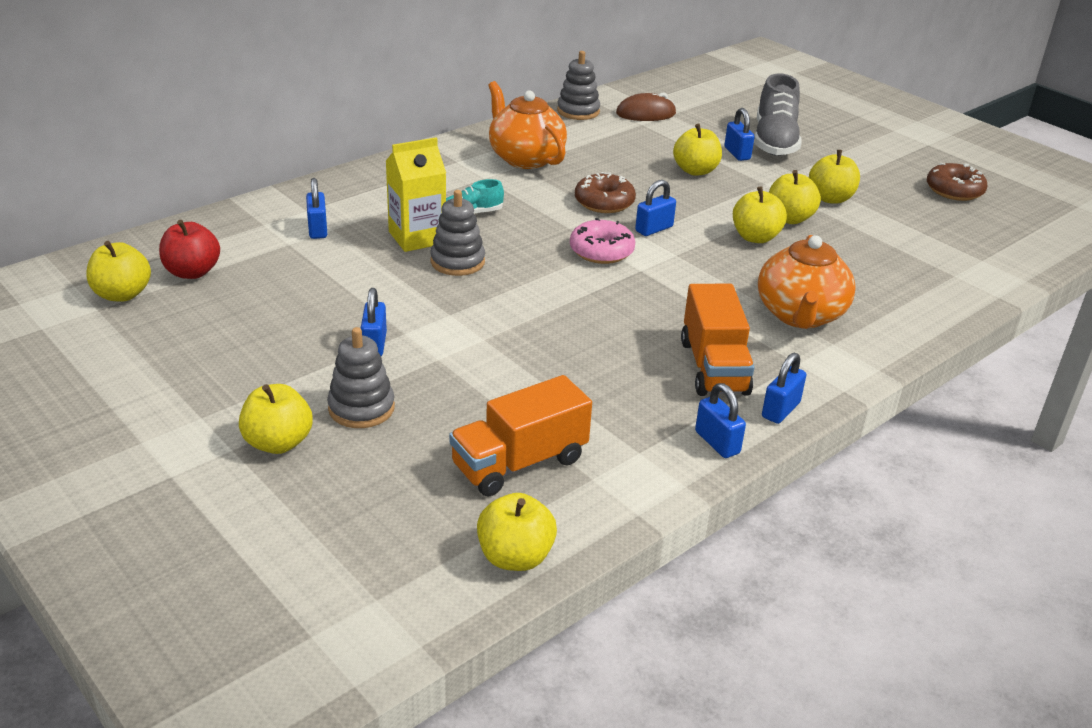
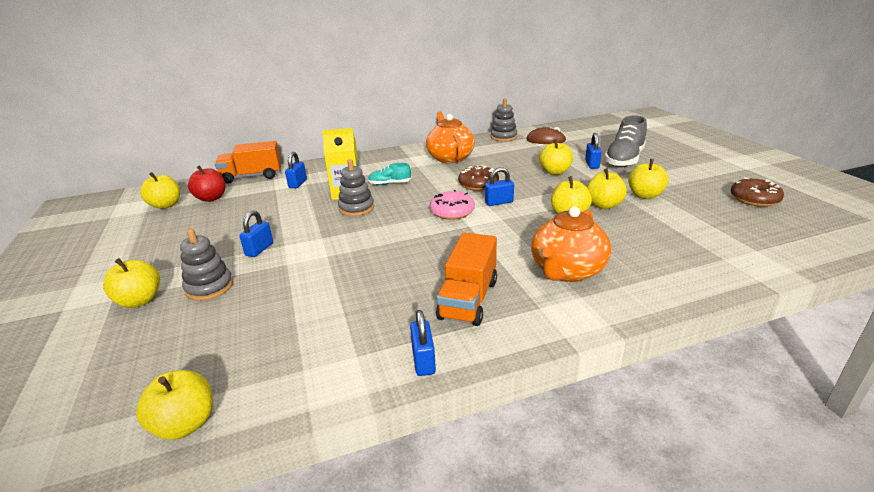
camera: 25 degrees right, 5 degrees down
orange truck [449,375,592,497] -> orange truck moved to [215,141,281,184]
blue padlock [762,353,806,424] -> none

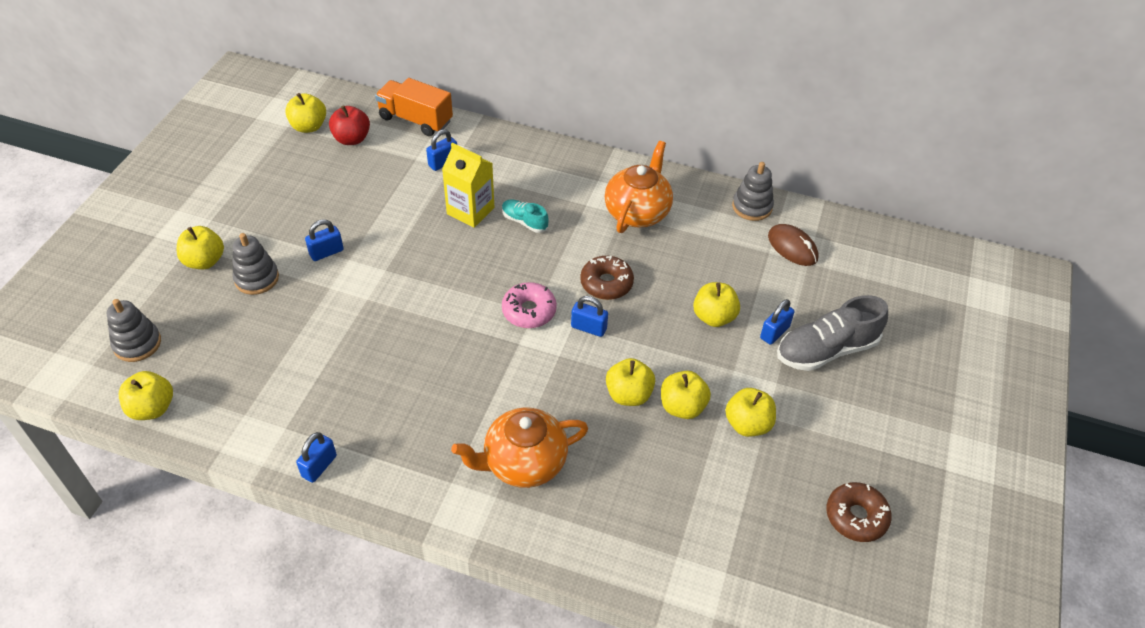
camera: 35 degrees right, 20 degrees up
grey stacking toy [338,159,374,216] -> grey stacking toy moved to [107,299,161,362]
orange truck [436,233,497,326] -> none

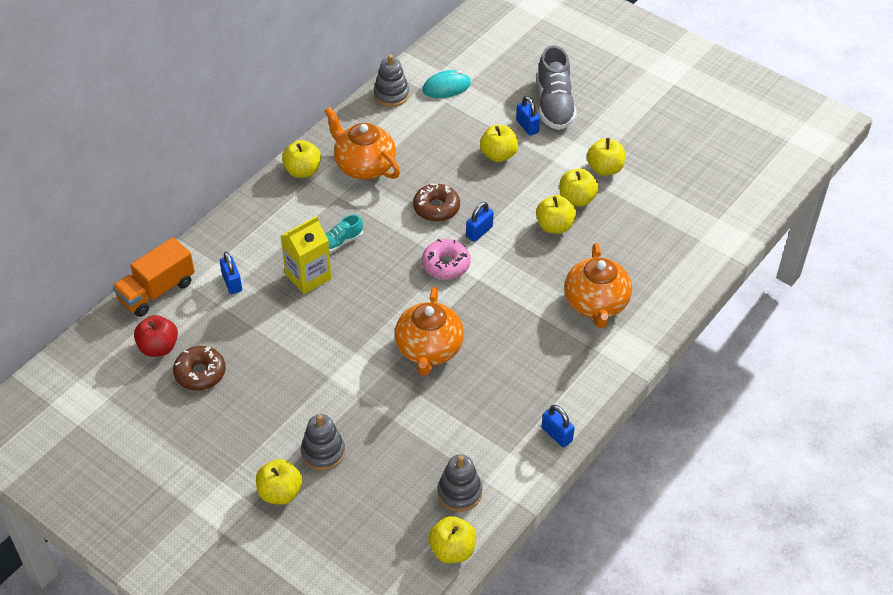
camera: 70 degrees left, 0 degrees up
grey stacking toy [107,299,161,362] -> grey stacking toy moved to [438,455,482,512]
yellow apple [285,93,326,133] -> yellow apple moved to [282,140,321,178]
blue padlock [305,219,344,261] -> none
brown mouse [768,224,819,266] -> turquoise mouse [422,70,471,98]
brown donut [826,482,892,542] -> brown donut moved to [173,346,226,391]
none -> orange teapot [395,287,464,376]

